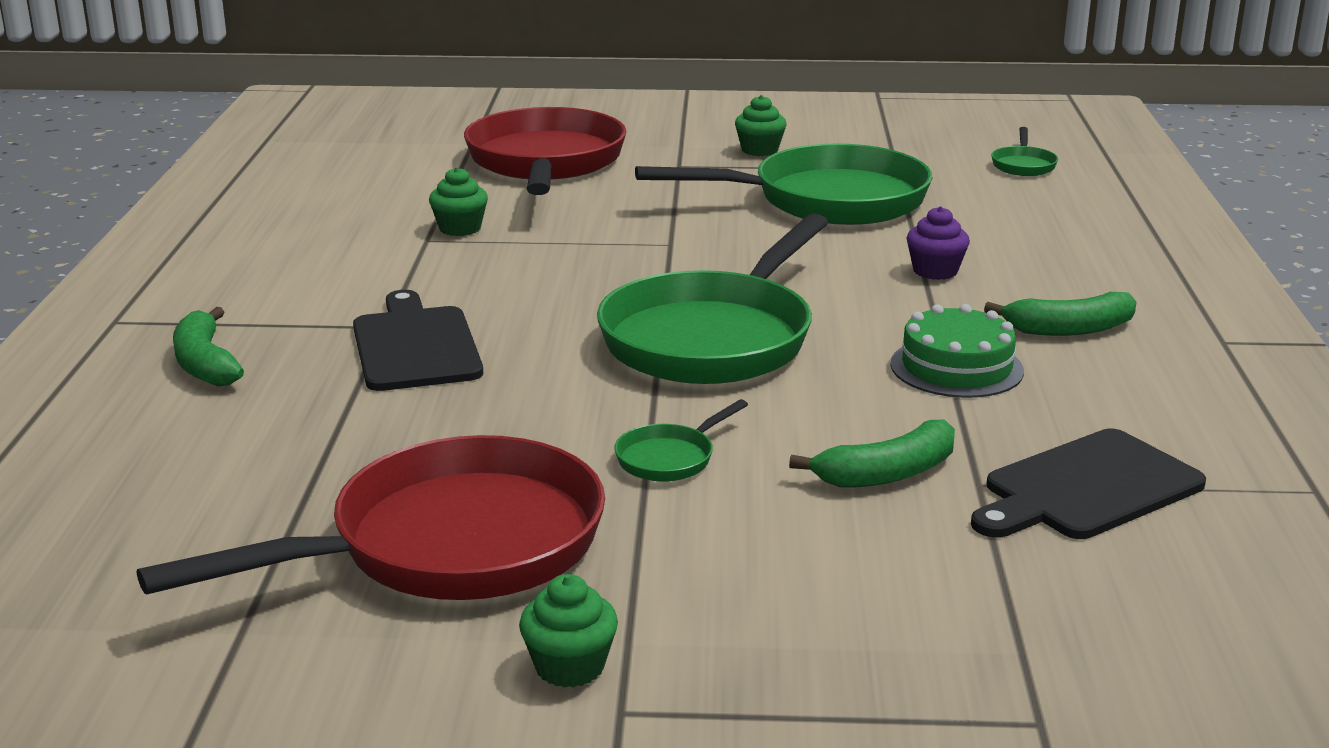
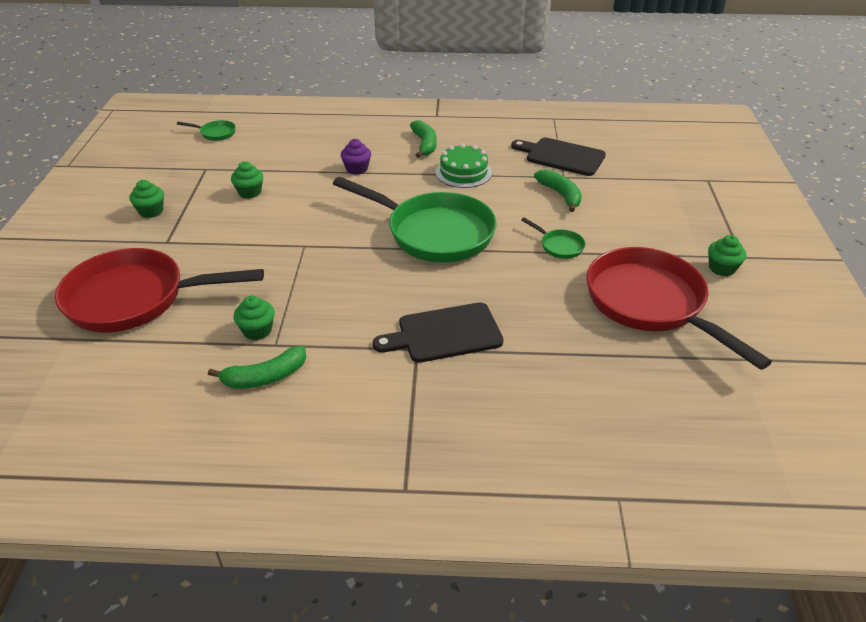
camera: 90 degrees left, 15 degrees up
green banana [173,307,244,386] -> green banana moved to [208,346,306,389]
green pan [635,143,933,225] -> green cupcake [231,161,263,199]
black cutting board [971,429,1206,539] -> black cutting board turned 150 degrees clockwise [511,138,606,176]

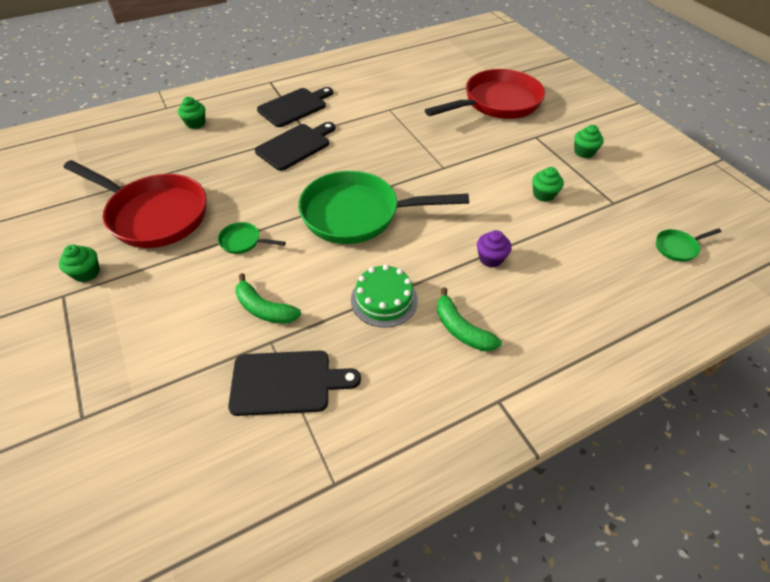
camera: 150 degrees right, 10 degrees up
green banana [208,346,306,389] -> none
green cupcake [233,296,275,340] -> green cupcake moved to [178,97,205,129]
none -> black cutting board [257,87,333,127]

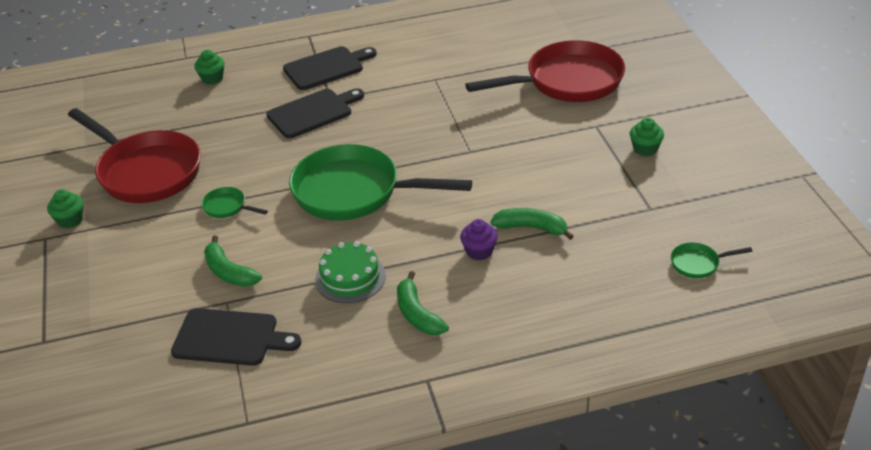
camera: 15 degrees right, 10 degrees down
green cupcake [532,167,564,202] -> none
none -> green banana [490,208,574,240]

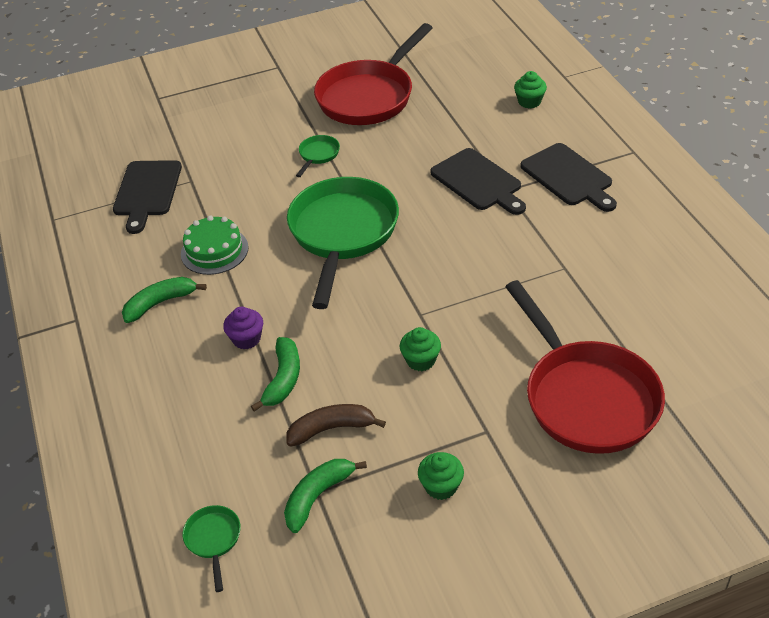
camera: 85 degrees right, 5 degrees up
green cupcake [47,189,83,229] -> green cupcake moved to [400,327,441,371]
green banana [204,235,262,287] -> green banana moved to [284,459,367,533]
none -> brown banana [287,404,386,447]

